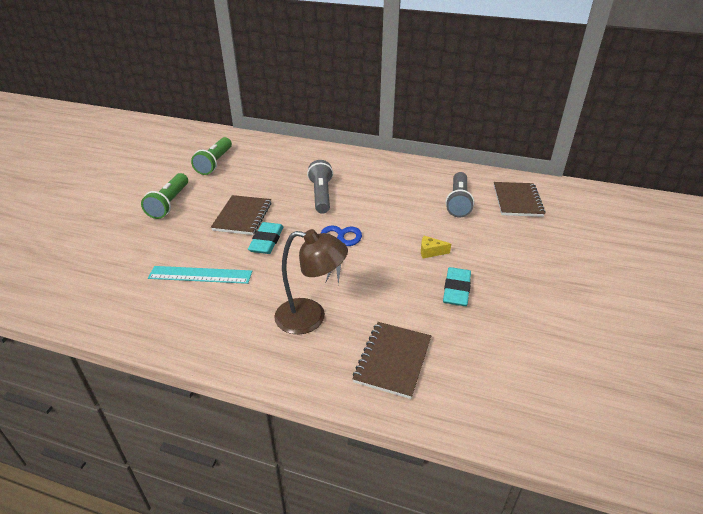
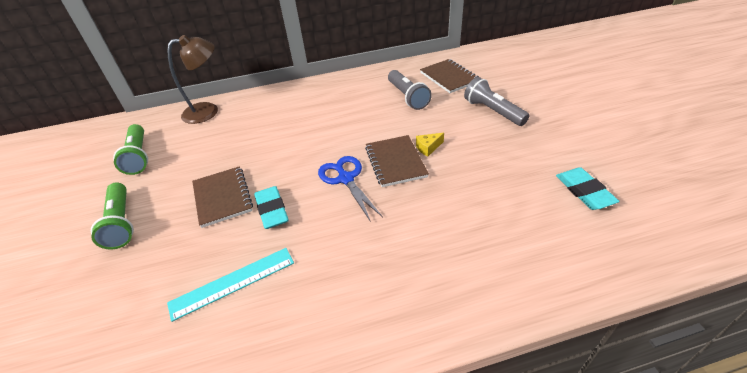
camera: 30 degrees left, 5 degrees up
brown lamp [274,229,348,334] -> brown lamp moved to [167,35,218,124]
grey flashlight [307,160,333,214] -> grey flashlight moved to [464,77,530,126]
brown notebook [353,322,431,399] -> brown notebook moved to [365,135,429,187]
turquoise eraser [443,267,471,306] -> turquoise eraser moved to [556,167,620,210]

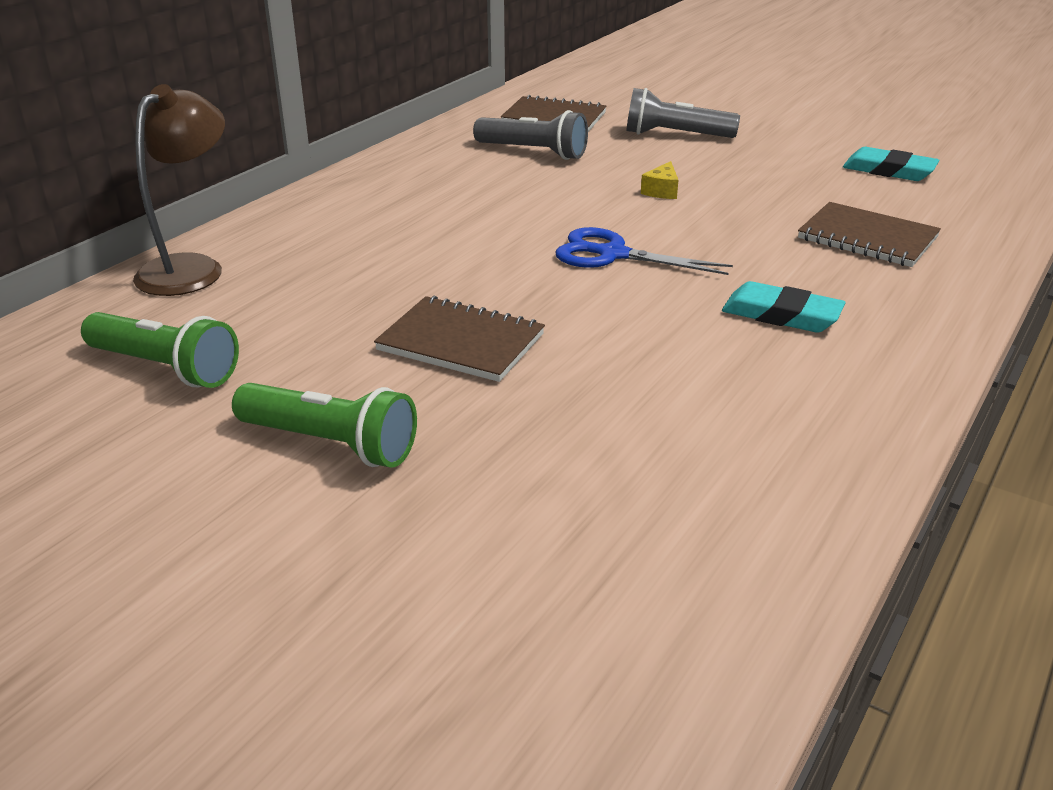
camera: 45 degrees left, 10 degrees down
turquoise ruler [167,248,294,322] -> none
turquoise eraser [254,186,289,229] -> turquoise eraser moved to [722,281,846,332]
brown notebook [365,135,429,187] -> brown notebook moved to [798,202,941,267]

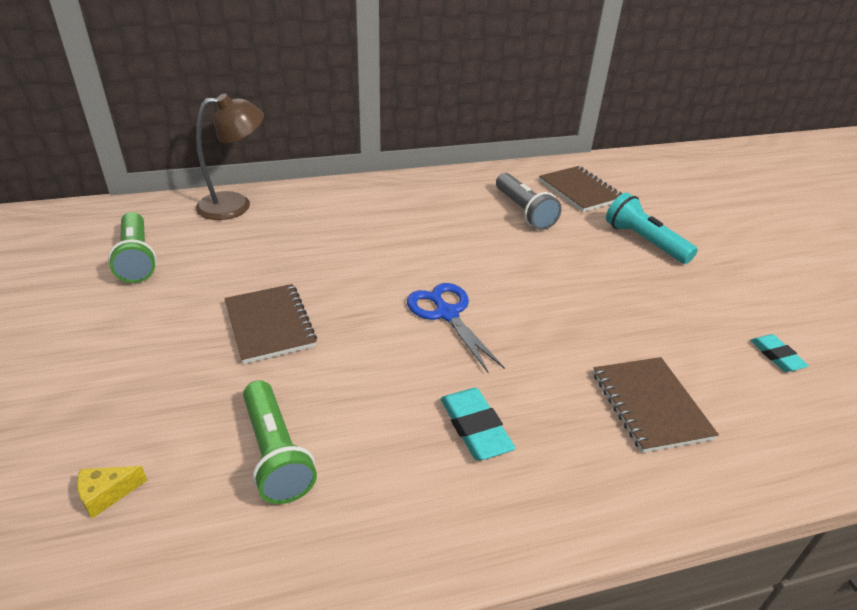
camera: 40 degrees right, 5 degrees up
green flashlight [232,383,417,468] -> green flashlight moved to [243,380,317,504]
grey flashlight [627,88,740,138] -> turquoise flashlight [606,193,698,264]
yellow cheese [641,161,678,199] -> yellow cheese moved to [77,466,147,518]
turquoise eraser [843,147,939,181] -> turquoise eraser [750,334,809,372], size x0.66

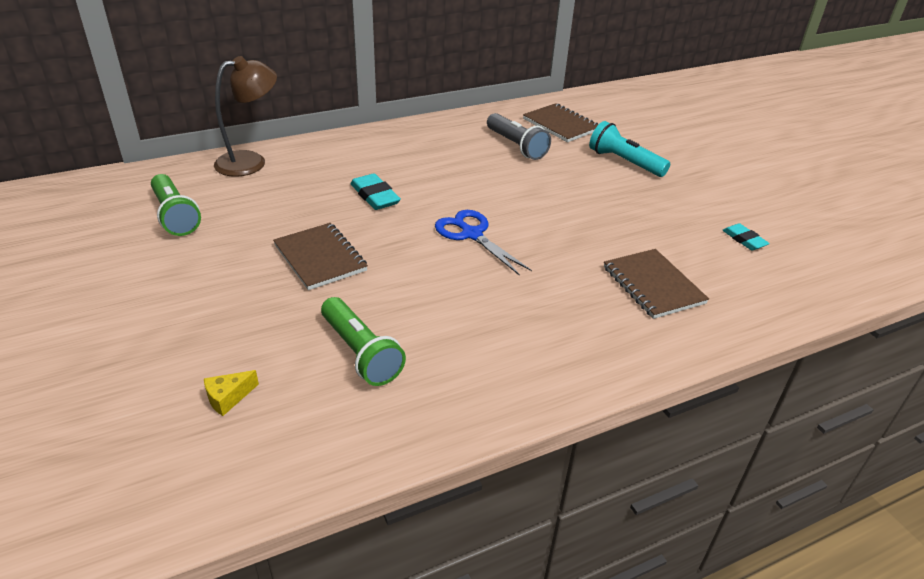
camera: 10 degrees left, 0 degrees up
turquoise eraser [441,388,515,460] -> turquoise eraser moved to [350,173,401,210]

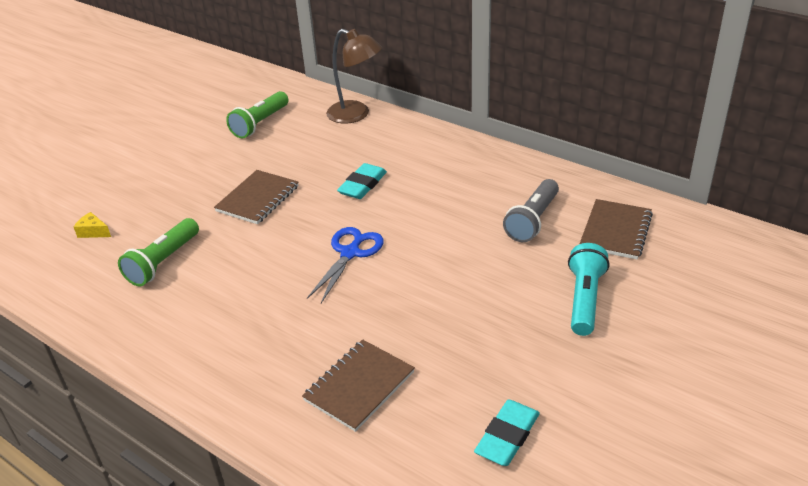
camera: 65 degrees right, 0 degrees up
turquoise eraser [722,223,770,250] -> turquoise eraser [474,400,540,466], size x1.51

